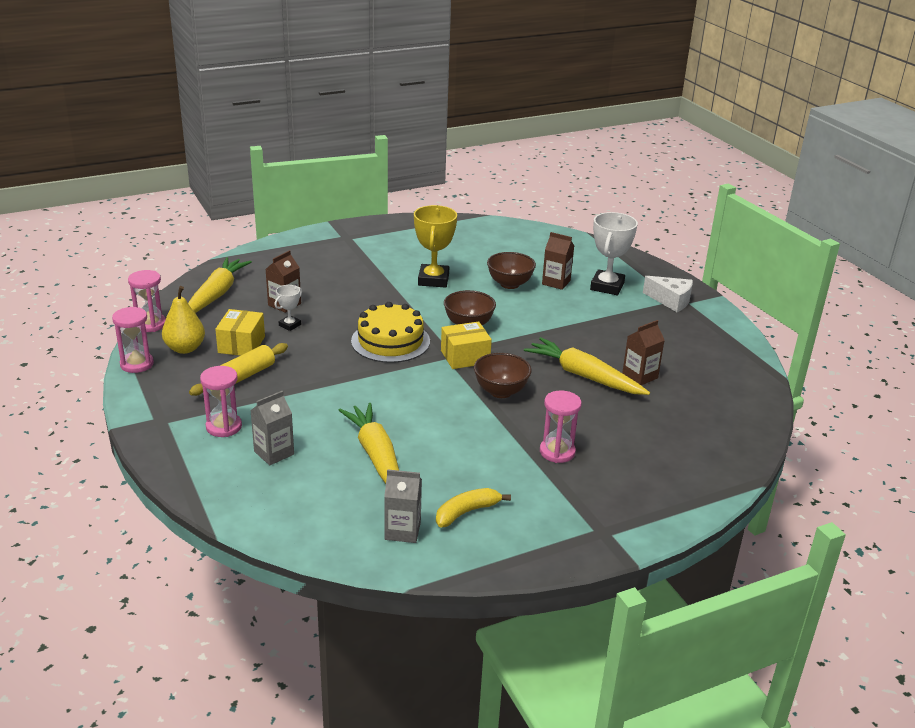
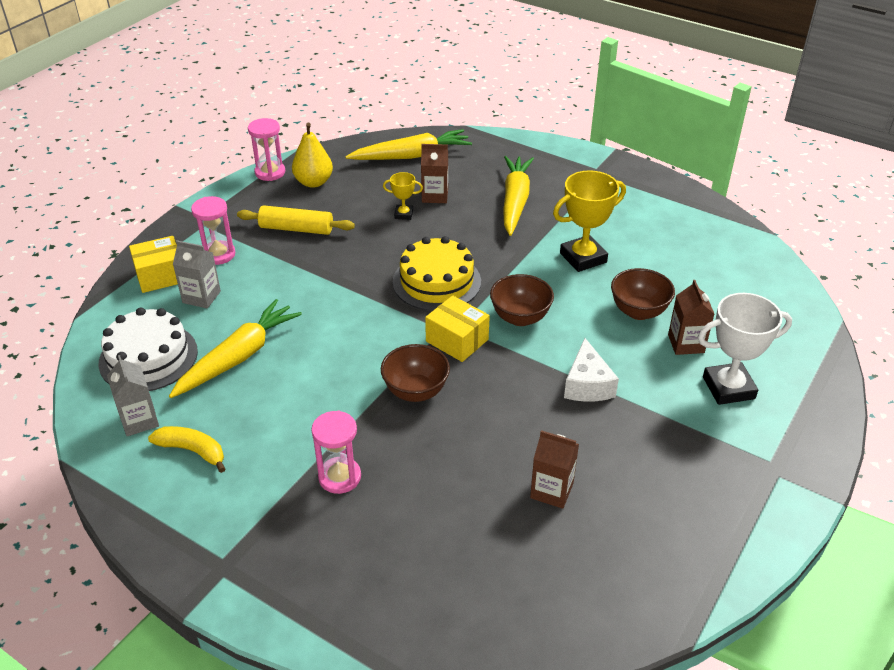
camera: 60 degrees right, 10 degrees up
pink hourglass [128,270,166,332] -> none
yellow box [215,309,265,356] -> yellow box moved to [129,236,178,293]
white trophy [274,285,302,331] -> yellow trophy [383,172,423,220]
yellow carrot [524,337,650,395] -> yellow carrot moved to [503,156,534,236]
white cheese [643,276,693,312] -> white cheese moved to [564,338,619,402]
none -> white cake [99,307,198,391]

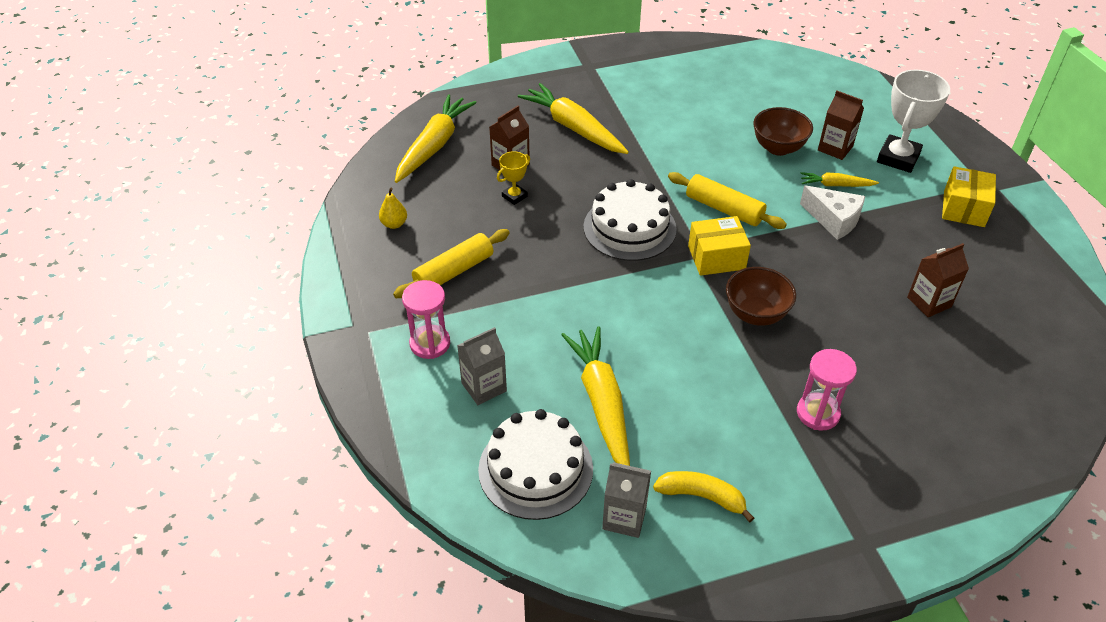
camera: 50 degrees left, 5 degrees up
yellow box [129,236,178,293] -> yellow box moved to [942,166,996,227]
yellow banana [148,426,225,473] -> yellow banana turned 45 degrees clockwise [653,471,754,522]
pink hourglass [248,118,285,181] -> none
yellow pear [292,123,333,188] -> yellow pear [379,188,407,229], size x0.59
yellow cake [393,236,481,311] -> white cake [584,179,677,261]
brown bowl [490,274,554,326] -> yellow rolling pin [668,172,787,229]
yellow trophy [553,170,626,272] -> none
none -> yellow carrot [800,172,879,187]

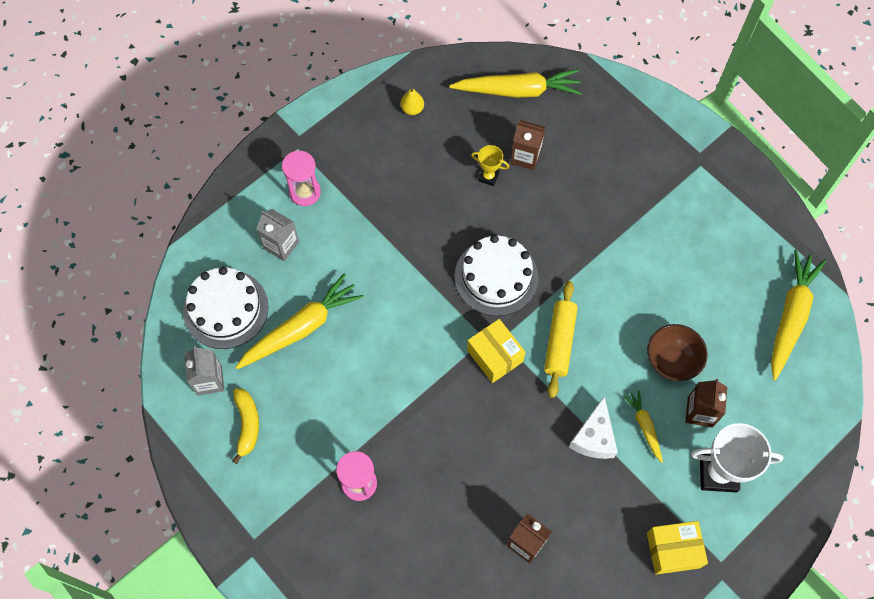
camera: 65 degrees right, 20 degrees up
yellow rolling pin [393,229,510,298] -> none
yellow carrot [518,83,629,154] -> yellow carrot moved to [771,250,826,381]
brown bowl [726,267,796,326] -> none

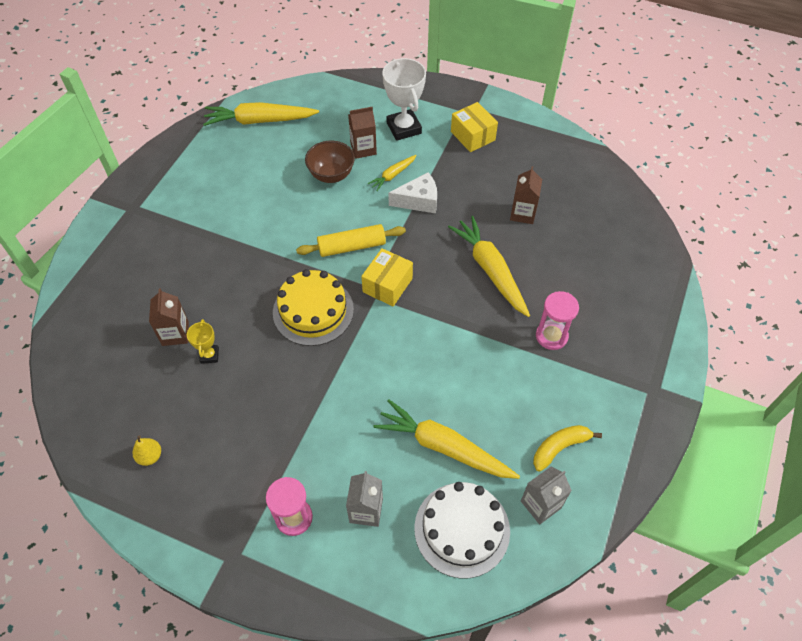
camera: 115 degrees left, 10 degrees down
yellow carrot [449,69,582,98] -> yellow carrot moved to [448,216,530,317]
white cake [455,235,539,316] -> yellow cake [273,269,354,346]

